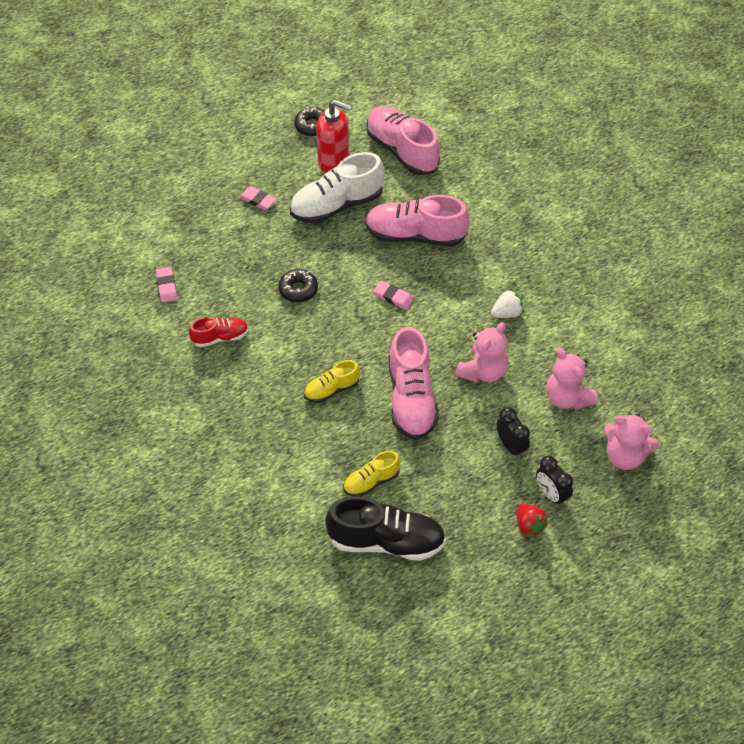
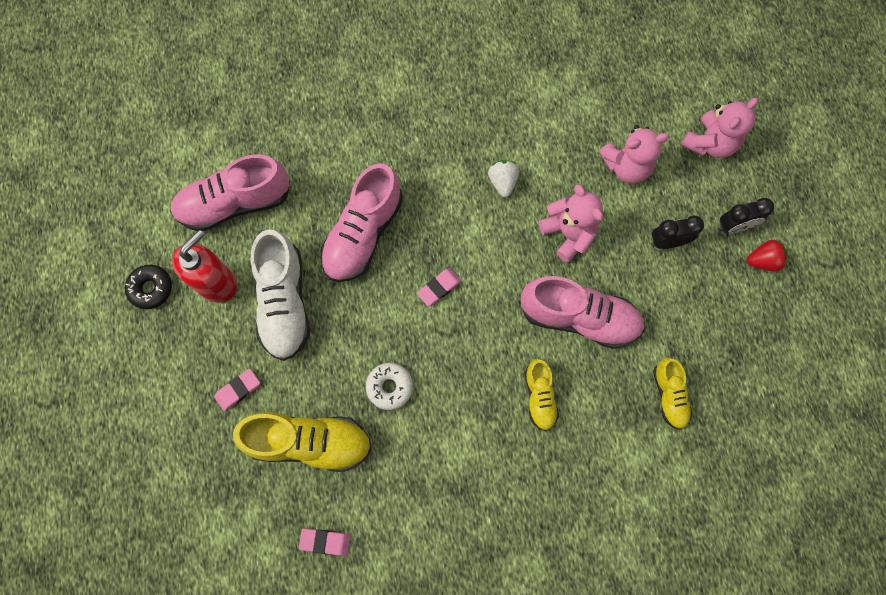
camera: 70 degrees left, 20 degrees up
red shoe [189,317,249,347] -> none
black donut [279,269,318,303] -> white donut [366,363,413,410]
black shoe [325,496,446,561] -> none
none -> yellow shoe [233,412,372,472]

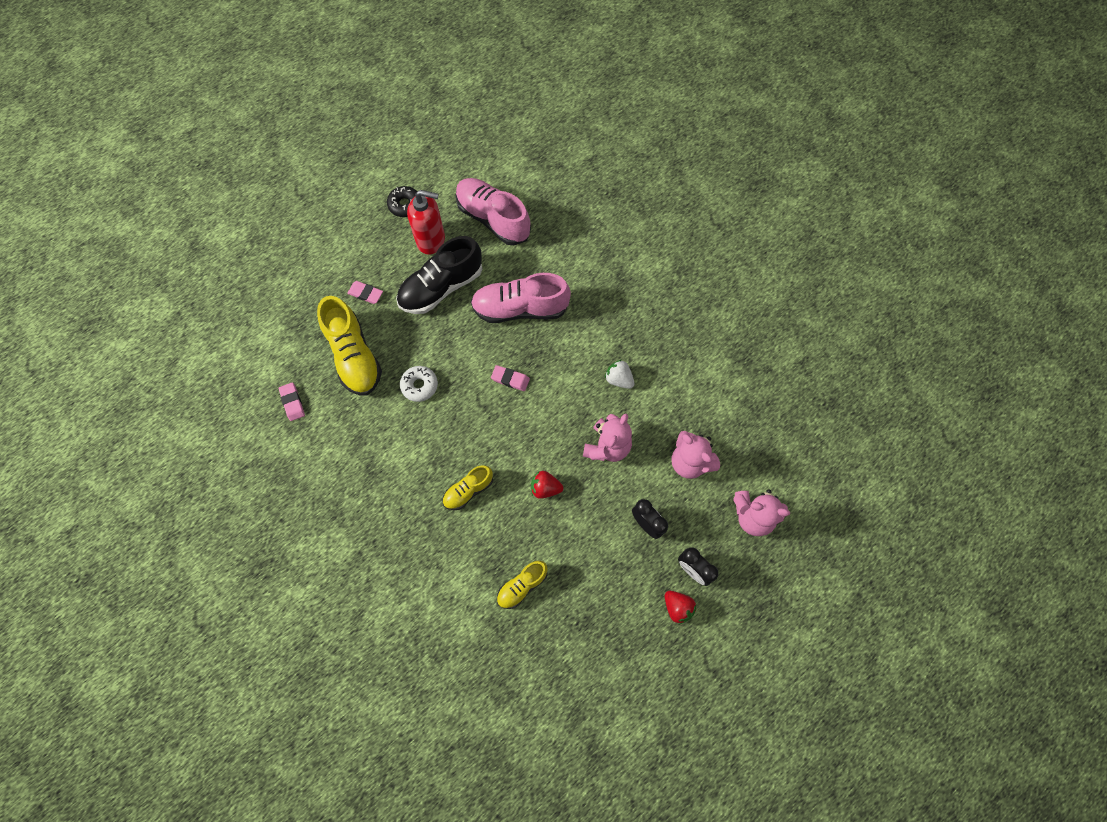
camera: 60 degrees right, 5 degrees down
white shoe [251,230,310,361] -> black shoe [396,236,482,314]
white strawberry [488,160,519,197] -> white strawberry turned 105 degrees counterclockwise [605,360,635,389]
pink shoe [520,276,644,349] -> red strawberry [531,471,563,499]

